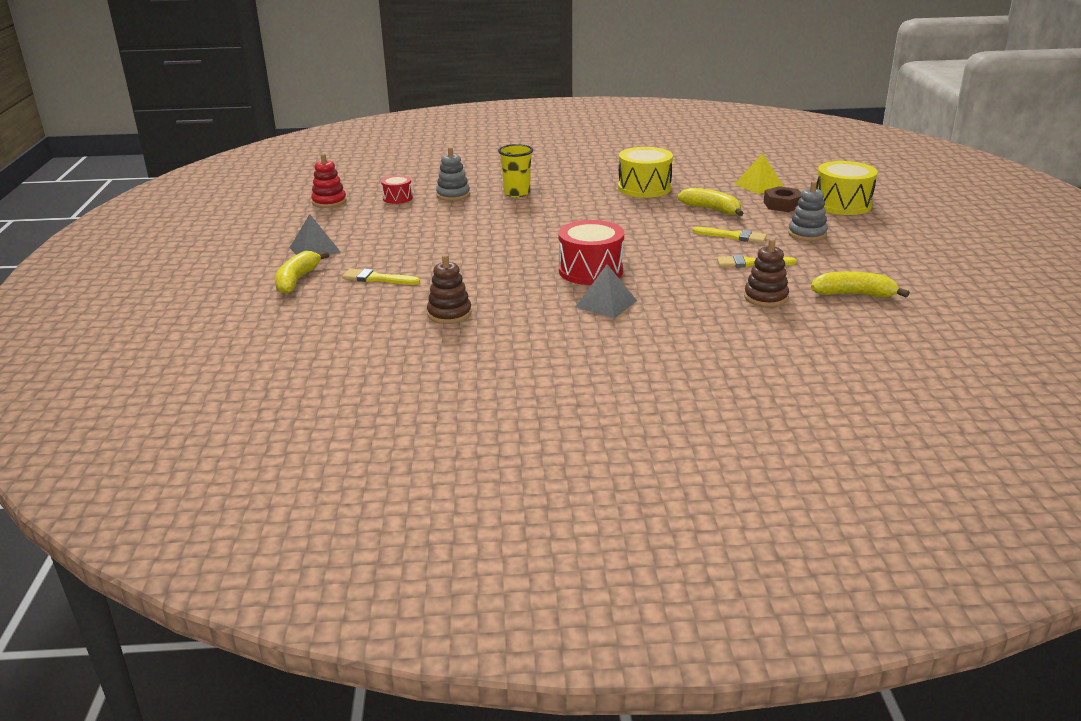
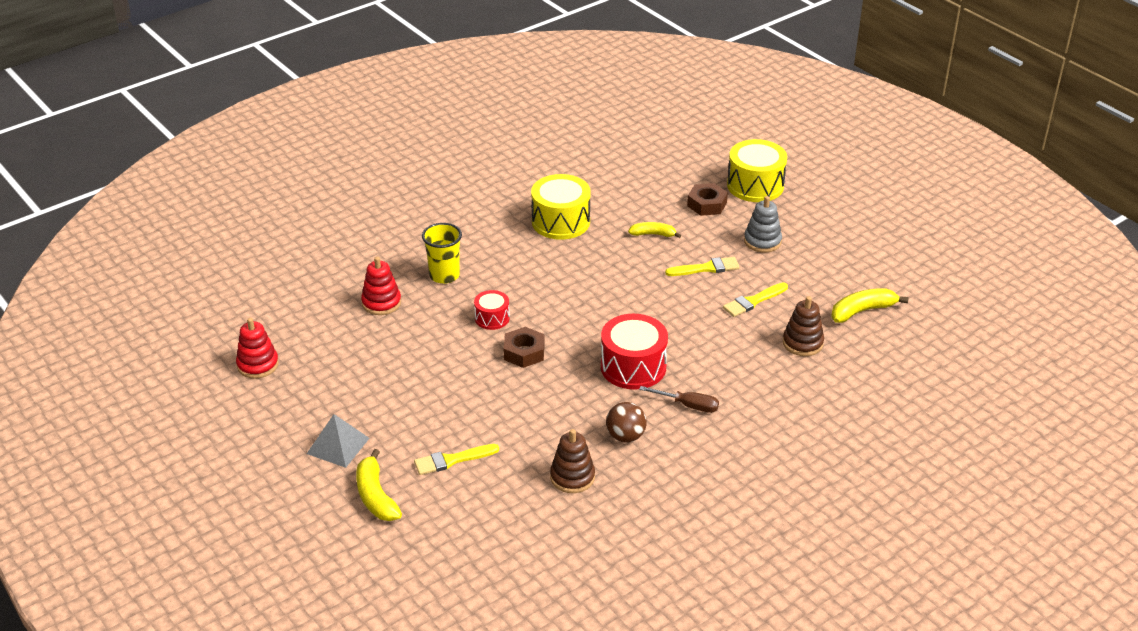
camera: 35 degrees left, 10 degrees up
red drum [381,175,413,204] -> red drum moved to [474,290,510,330]
grey stacking toy [436,147,470,201] -> red stacking toy [361,257,401,315]
grey pyramid [575,264,637,318] -> brown screwdriver [639,386,719,413]
yellow banana [677,188,743,216] -> yellow banana [628,222,681,238], size x0.66
yellow pyramid [735,153,784,194] -> none
none -> brown nut [504,327,545,368]
none -> brown ball [606,402,647,443]

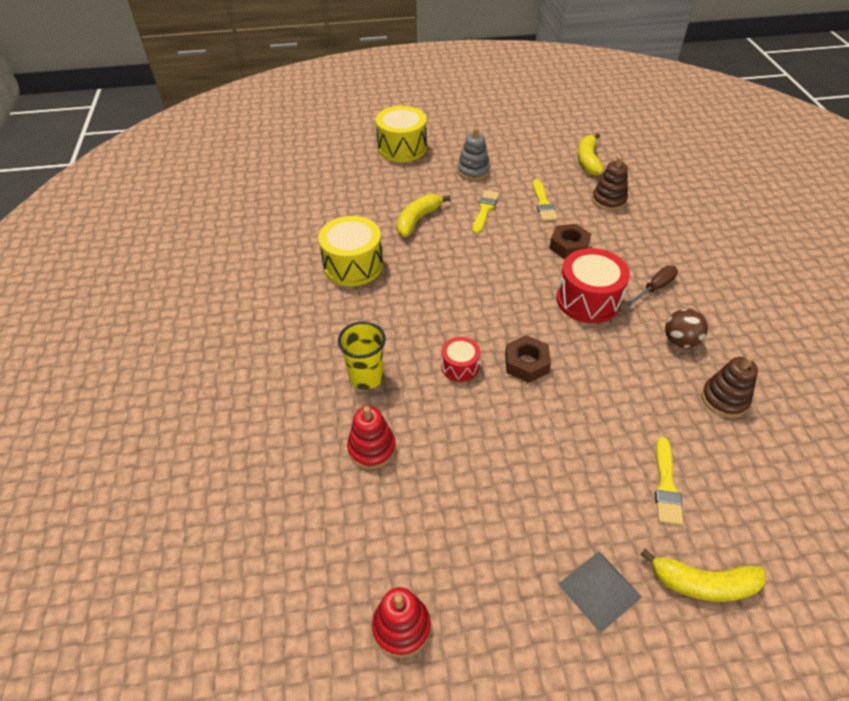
camera: 60 degrees left, 10 degrees up
yellow banana [628,222,681,238] -> yellow banana [397,194,451,237], size x1.52
brown nut [687,183,728,216] -> brown nut moved to [549,224,591,259]

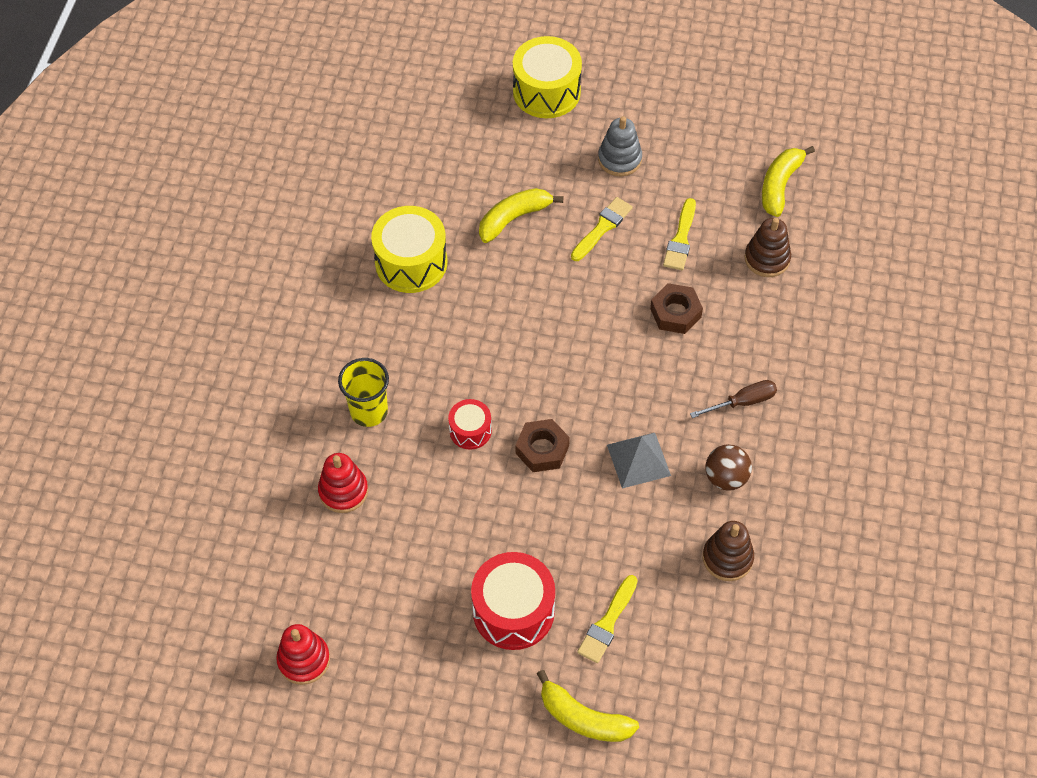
camera: 20 degrees right, 10 degrees up
red drum [556,248,630,323] -> red drum moved to [471,552,555,650]
grey pyramid [558,551,642,633] -> grey pyramid moved to [607,433,671,488]

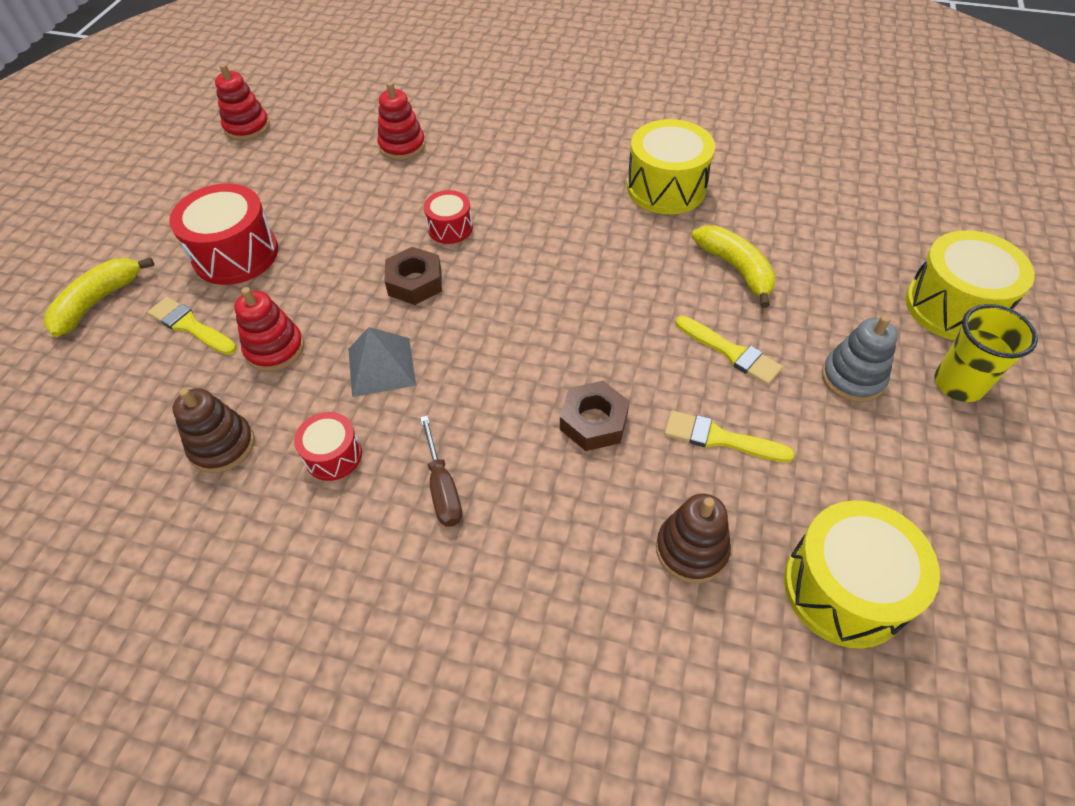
camera: 95 degrees right, 5 degrees down
yellow cup [338,358,389,427] -> yellow cup moved to [935,304,1038,402]
brown ball [705,444,752,491] -> red drum [294,412,362,481]
yellow banana [762,146,815,217] -> yellow drum [784,500,940,649]
none -> red stacking toy [234,287,304,372]

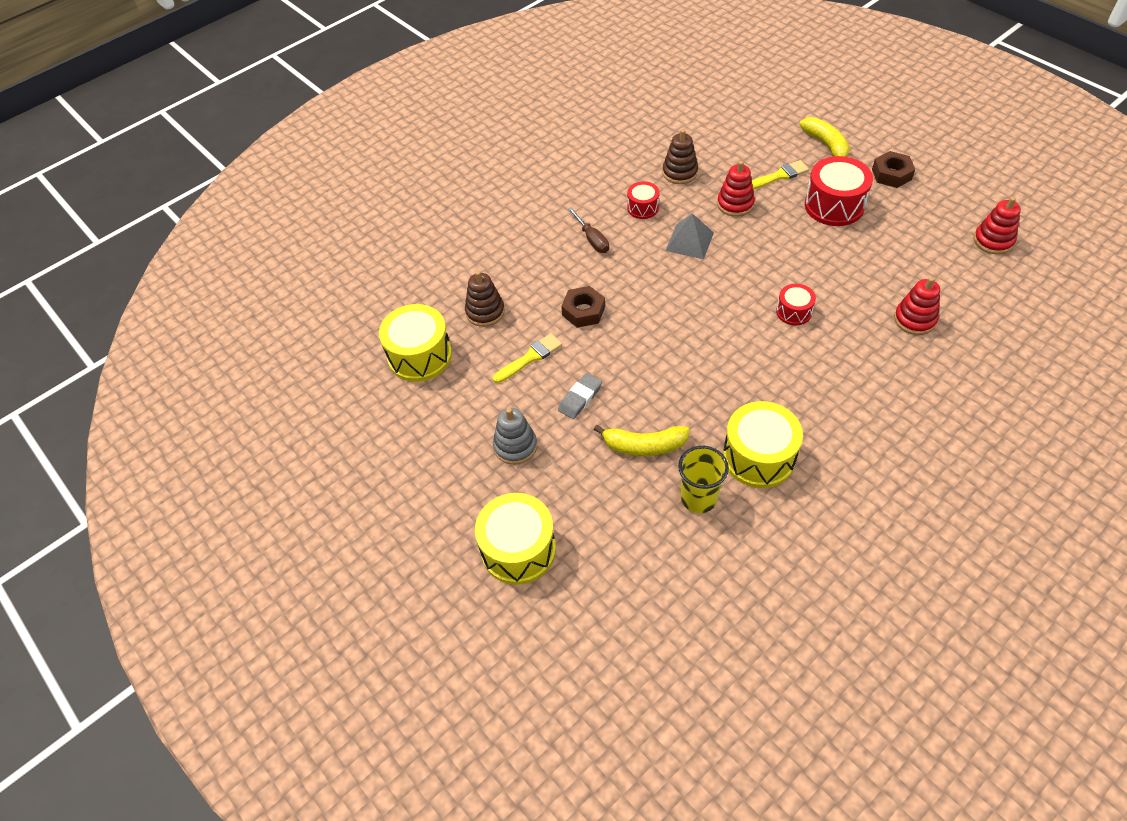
camera: 125 degrees right, 0 degrees up
brown nut [384,247,442,305] -> brown nut moved to [872,151,915,188]
brown screwdriver [420,415,462,527] -> brown screwdriver turned 135 degrees counterclockwise [568,207,609,253]
yellow brush [676,316,783,385] -> grey eraser [558,373,602,419]
yellow cup [935,304,1038,402] -> yellow cup moved to [678,446,729,513]

